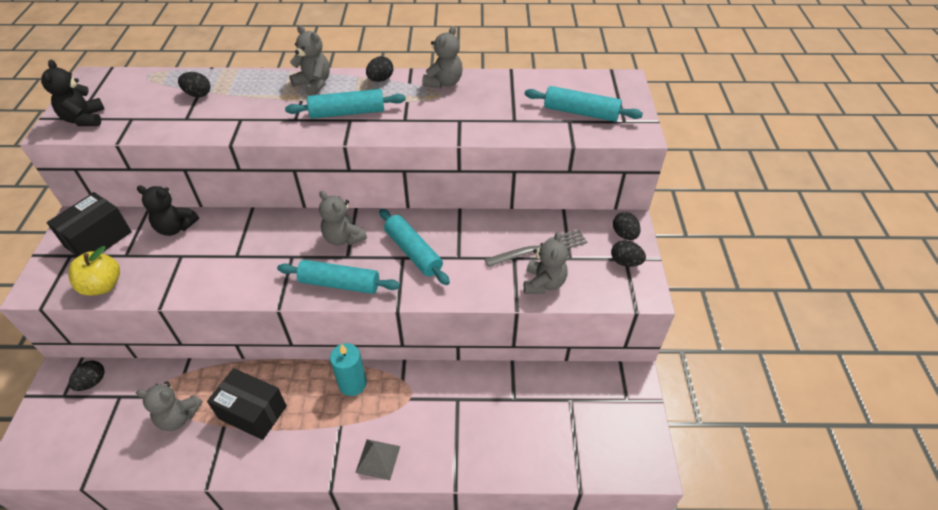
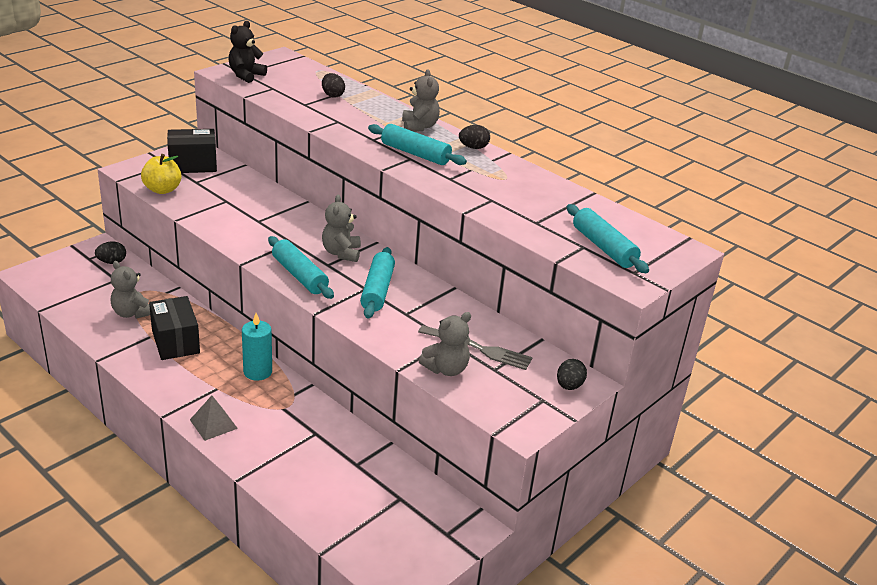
camera: 40 degrees right, 15 degrees down
black teddy bear [136,185,199,236] -> none
grey teddy bear [422,26,463,88] -> none
black egg [611,240,646,267] -> none

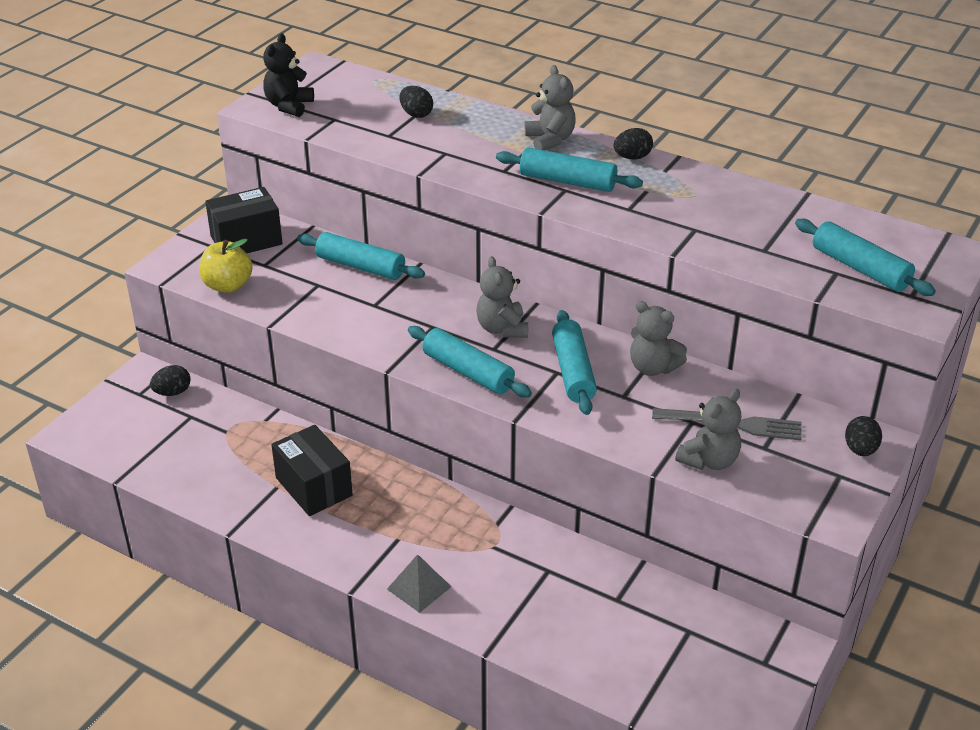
camera: 10 degrees left, 5 degrees up
grey teddy bear [111,261,150,318] -> grey teddy bear moved to [630,301,687,376]
turquoise candle [242,313,272,381] -> none
none -> turquoise rolling pin [297,232,425,280]

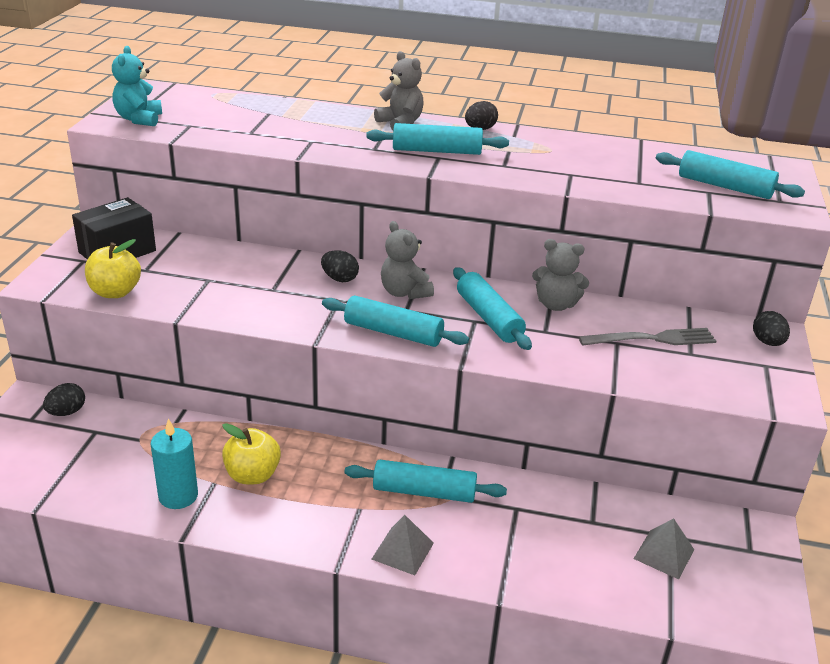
camera: 20 degrees left, 5 degrees down
black teddy bear [263,33,314,117] -> turquoise teddy bear [112,46,162,126]
black box [271,425,353,516] -> yellow apple [222,423,281,484]
turquoise rolling pin [297,232,425,280] -> turquoise rolling pin moved to [344,460,507,503]
black egg [399,86,433,118] -> black egg moved to [321,250,359,282]
grey teddy bear [675,389,741,470] -> none
none -> turquoise candle [151,418,198,509]
none -> grey pyramid [634,519,694,579]

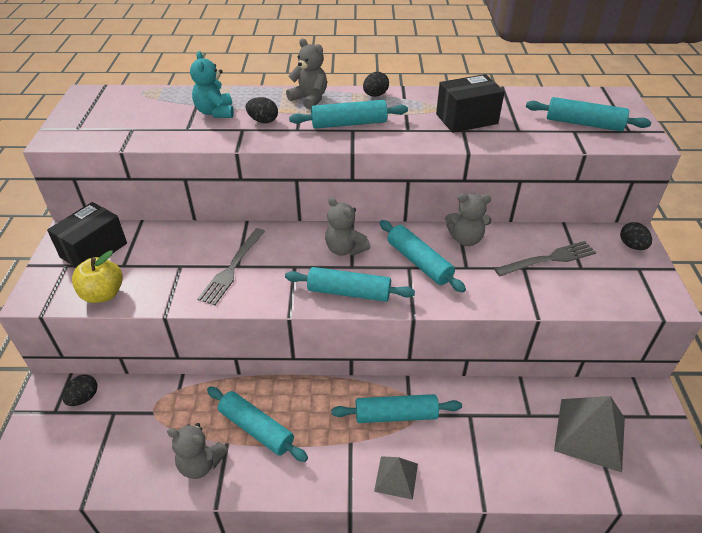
camera: 10 degrees left, 10 degrees up
turquoise teddy bear [112,46,162,126] -> turquoise teddy bear moved to [190,51,234,118]
turquoise candle [151,418,198,509] -> grey teddy bear [167,423,228,479]
yellow apple [222,423,281,484] -> turquoise rolling pin [207,387,308,462]
black egg [321,250,359,282] -> black egg moved to [246,97,278,123]
grey pyramid [634,519,694,579] -> grey pyramid [554,396,625,472], size x1.75
none -> grey fork [197,228,265,305]
none -> black box [436,74,505,133]

